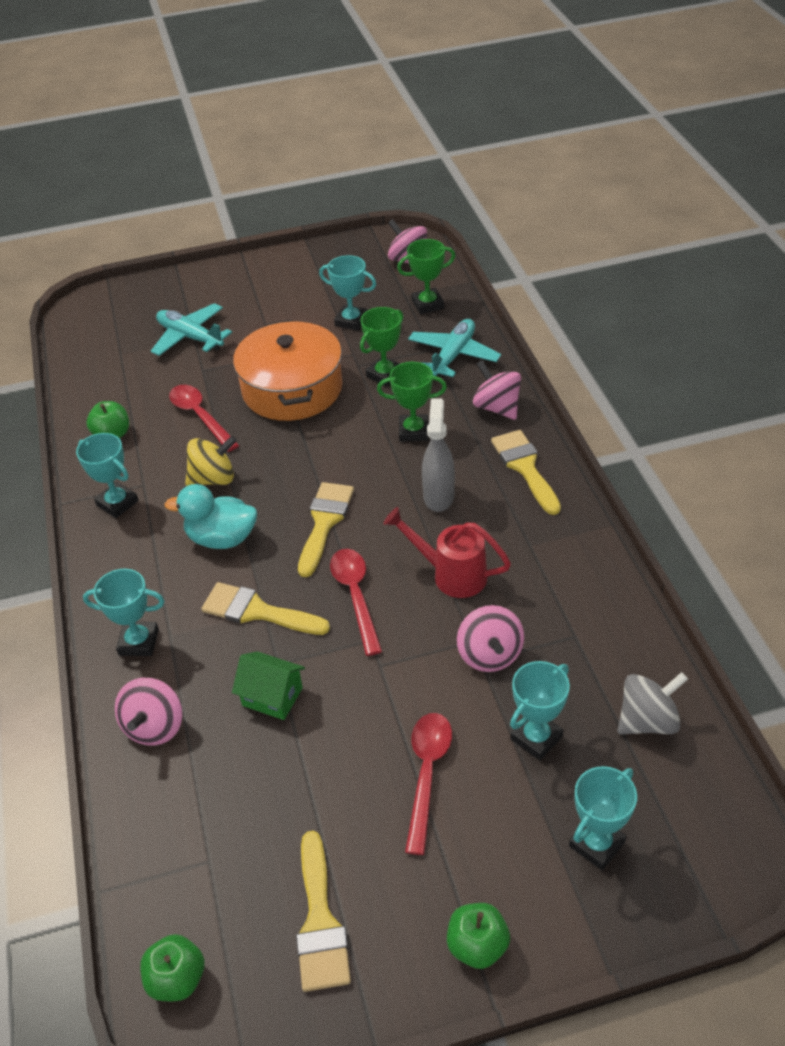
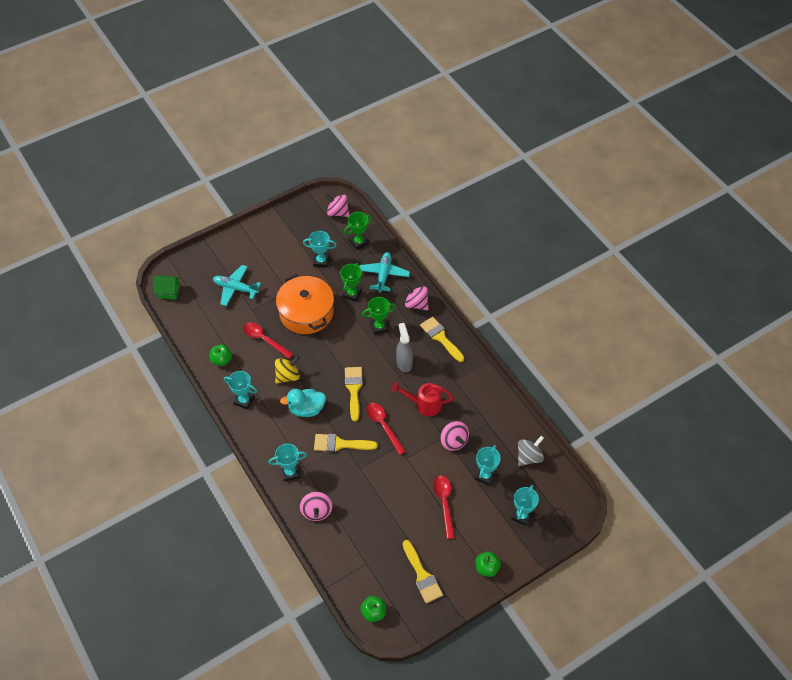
camera: 20 degrees left, 10 degrees up
green house [232,651,305,720] -> green house moved to [153,275,180,300]

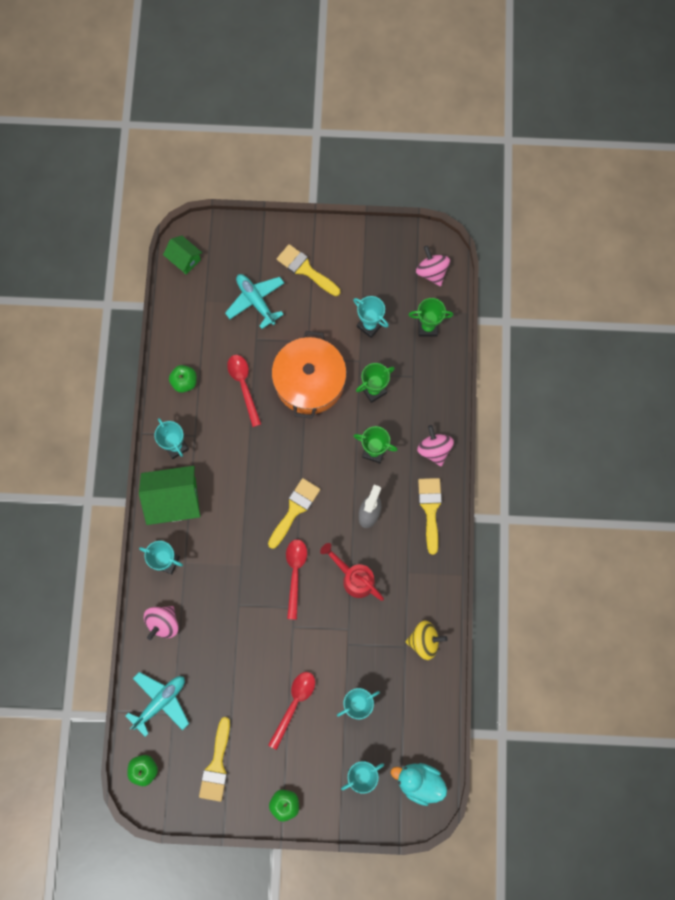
camera: 35 degrees right, 20 degrees up
yellow spinning top [275,355,300,384] -> yellow spinning top moved to [405,620,448,660]
turquoise duck [280,389,326,417] -> turquoise duck moved to [391,763,447,806]
yellow brush [314,434,378,452] -> yellow brush moved to [277,244,340,296]
turquoise plane [359,252,410,293] -> turquoise plane moved to [126,672,189,737]
pink spinning top [441,421,469,451] -> none
grey spinning top [518,436,544,466] -> none
none -> green house [139,466,201,525]

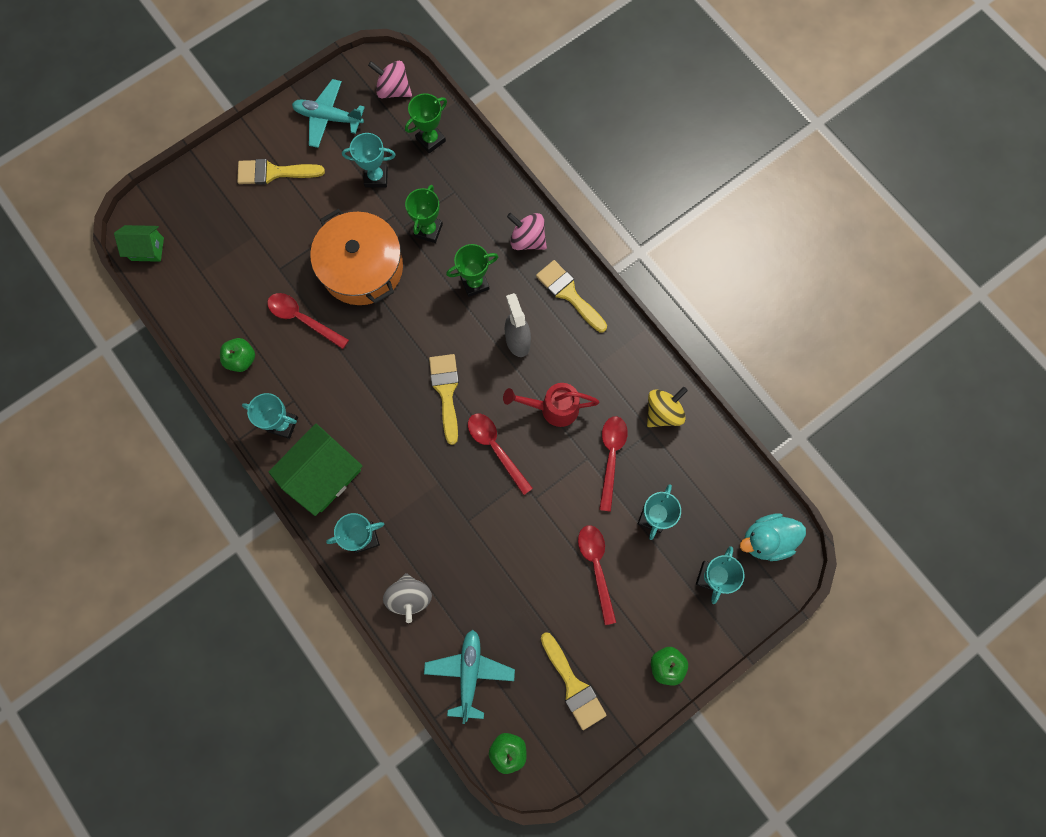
camera: 40 degrees left, 0 degrees up
pink spinning top [144,606,179,640] -> grey spinning top [383,573,432,623]
turquoise plane [225,274,284,329] -> turquoise plane moved to [292,79,365,148]
none -> red spoon [599,416,628,512]

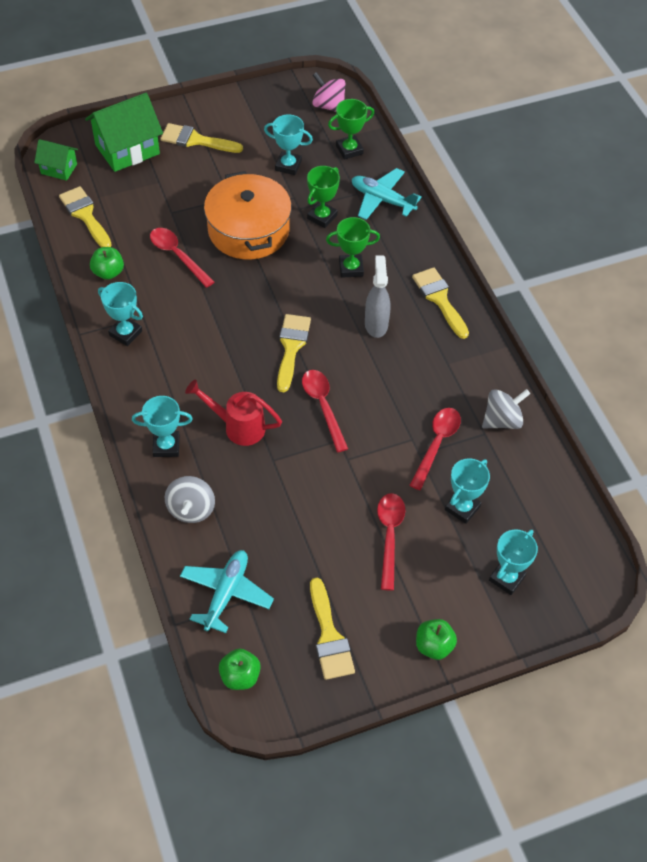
camera: 15 degrees right, 20 degrees down
green house [268,423,363,516] -> green house moved to [85,93,163,172]
turquoise plane [292,79,365,148] -> turquoise plane moved to [352,168,422,220]
red watering can [503,383,599,427] -> red watering can moved to [185,380,282,446]
pink spinning top [507,213,547,250] -> none
yellow spinning top [647,387,688,427] -> grey spinning top [482,389,530,429]
turquoise duck [740,513,806,561] -> none
none -> yellow brush [59,186,111,247]

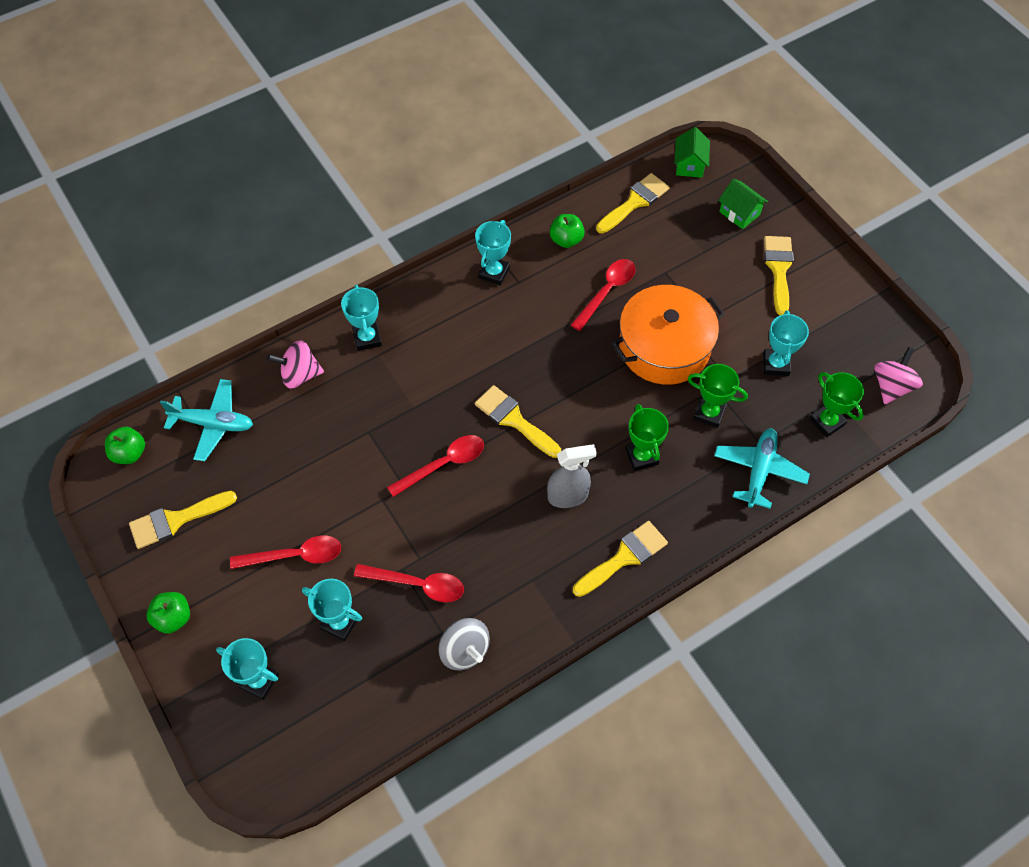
camera: 80 degrees right, 5 degrees up
green house [85,93,163,172] -> green house [718,179,768,229], size x0.56
grey spinning top [165,476,215,523] -> pink spinning top [267,340,324,389]
red watering can [185,380,282,446] -> none
yellow brush [277,314,311,392] -> yellow brush turned 135 degrees counterclockwise [475,385,561,458]

